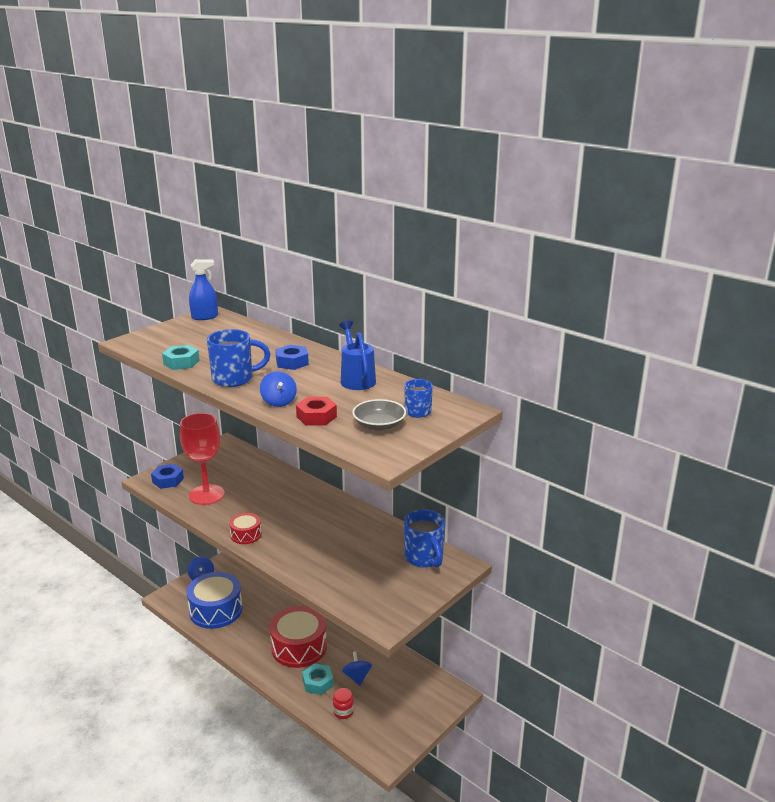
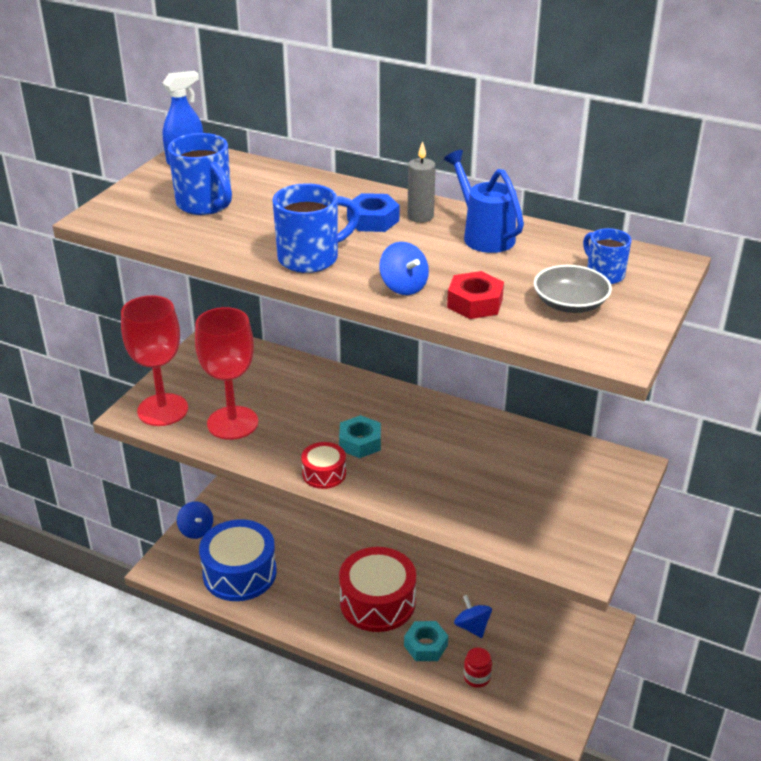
camera: 15 degrees left, 10 degrees up
blue nut [151,464,184,489] -> red goblet [121,295,188,426]
turquoise nut [162,345,200,370] -> turquoise nut moved to [339,415,381,458]
blue mug [404,509,445,568] -> blue mug moved to [168,133,232,215]
none -> grey candle [407,141,436,223]

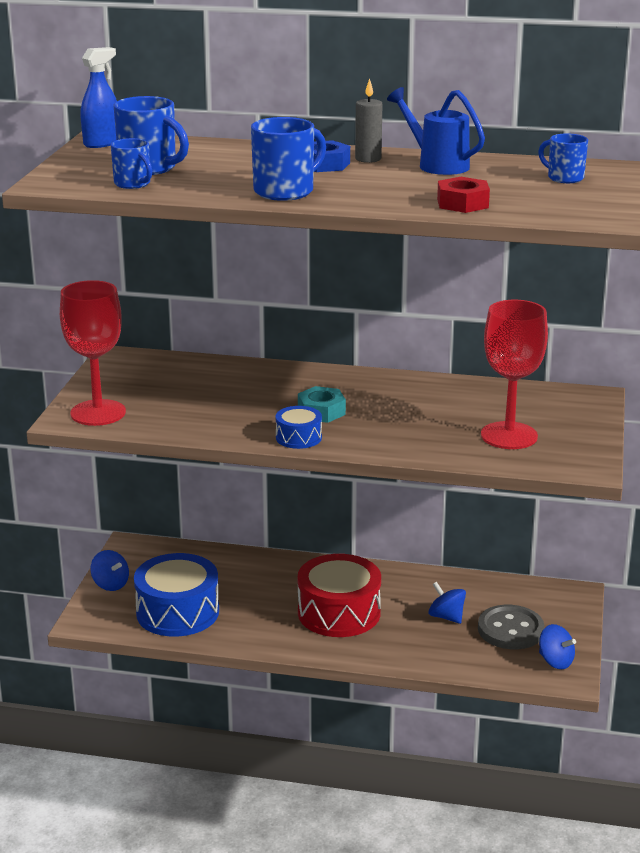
camera: 15 degrees left, 10 degrees down
red goblet [195,307,258,440] -> red goblet moved to [481,300,548,449]
red drum [301,442,346,489] -> blue drum [275,406,322,449]
blue spinning top [379,242,429,295] -> blue spinning top moved to [539,624,576,669]
turquoise nut [404,621,448,661] -> none
red jar [464,648,492,688] -> none
grey bowl [534,265,612,313] -> none
none -> blue mug [111,138,152,189]
none -> grey button [478,605,544,649]

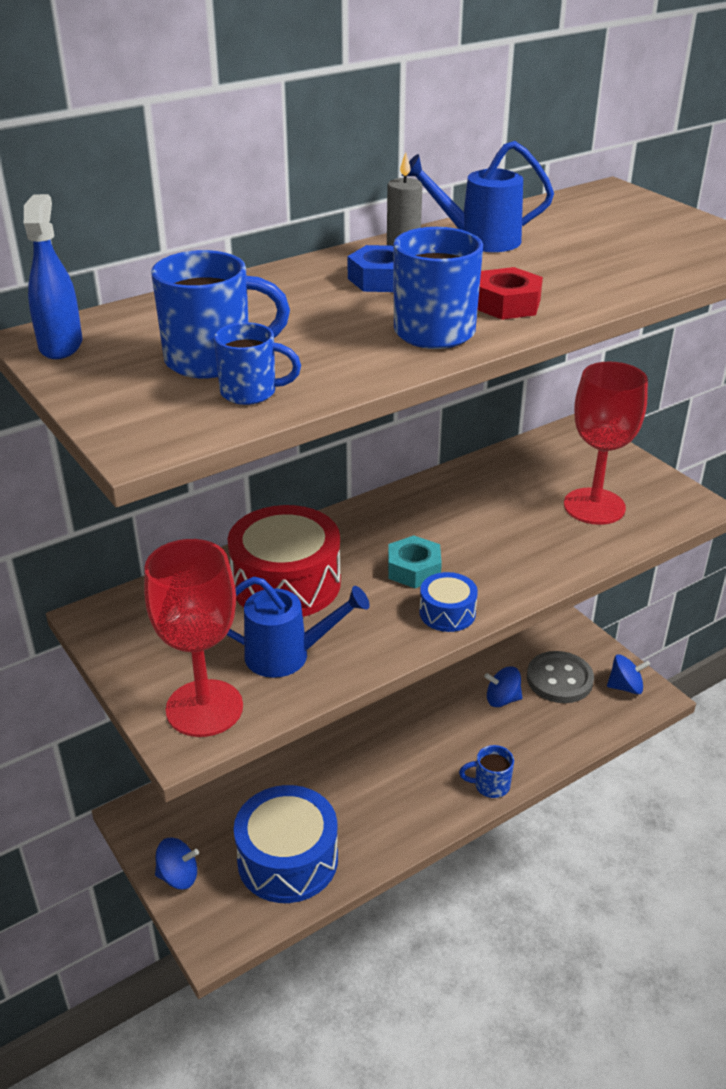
camera: 45 degrees left, 10 degrees up
red drum [298,554,381,637] -> red drum moved to [228,505,341,617]
red nut [437,177,490,213] -> red nut moved to [478,267,543,320]
blue mug [538,133,588,183] -> blue mug moved to [459,745,514,798]
none -> blue watering can [227,577,370,678]

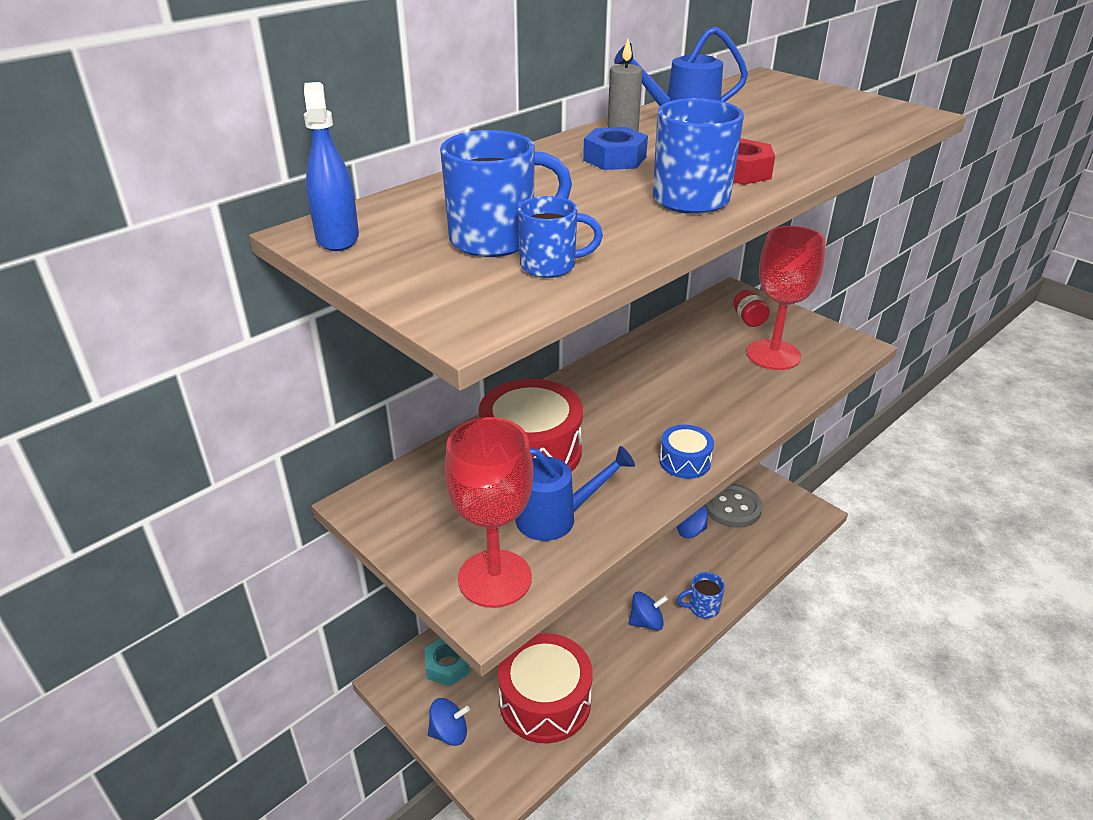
camera: 10 degrees left, 0 degrees up
blue drum [234,785,338,903] -> red drum [498,633,593,743]
turquoise nut [388,535,442,588] -> turquoise nut moved to [424,638,470,687]
blue spinning top [607,654,650,694] -> blue spinning top moved to [629,591,668,631]
none -> red jar [733,290,770,327]

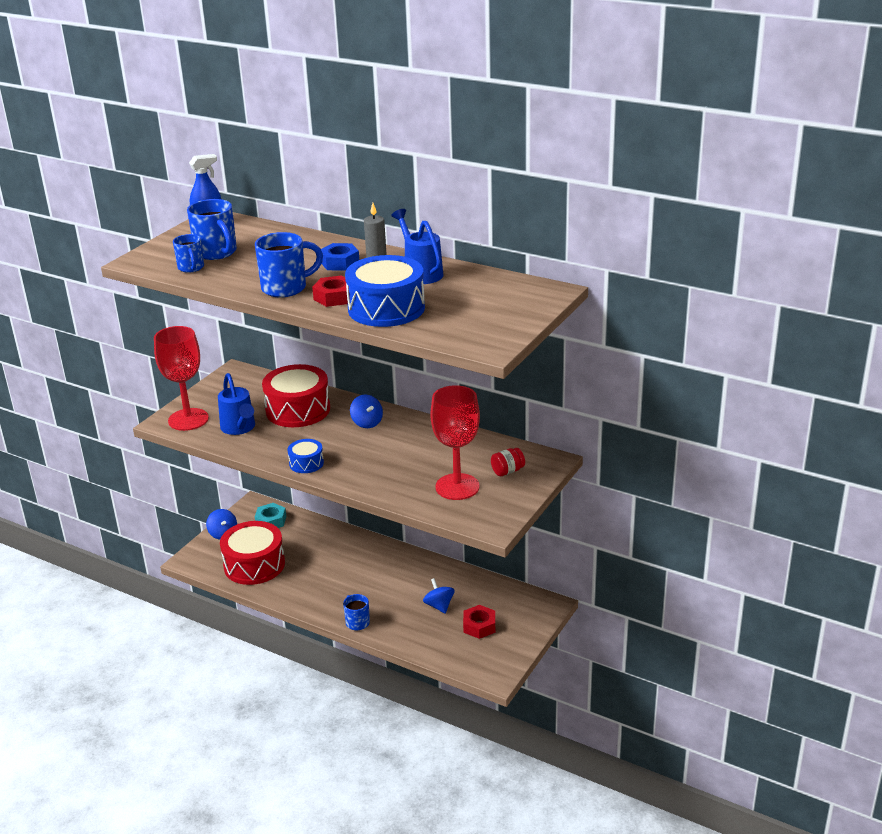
camera: 75 degrees right, 5 degrees down
blue spinning top [629,591,668,631] -> blue spinning top moved to [350,395,383,428]
grey button [705,483,762,528] -> red nut [463,605,495,639]
none -> blue drum [345,255,425,327]

